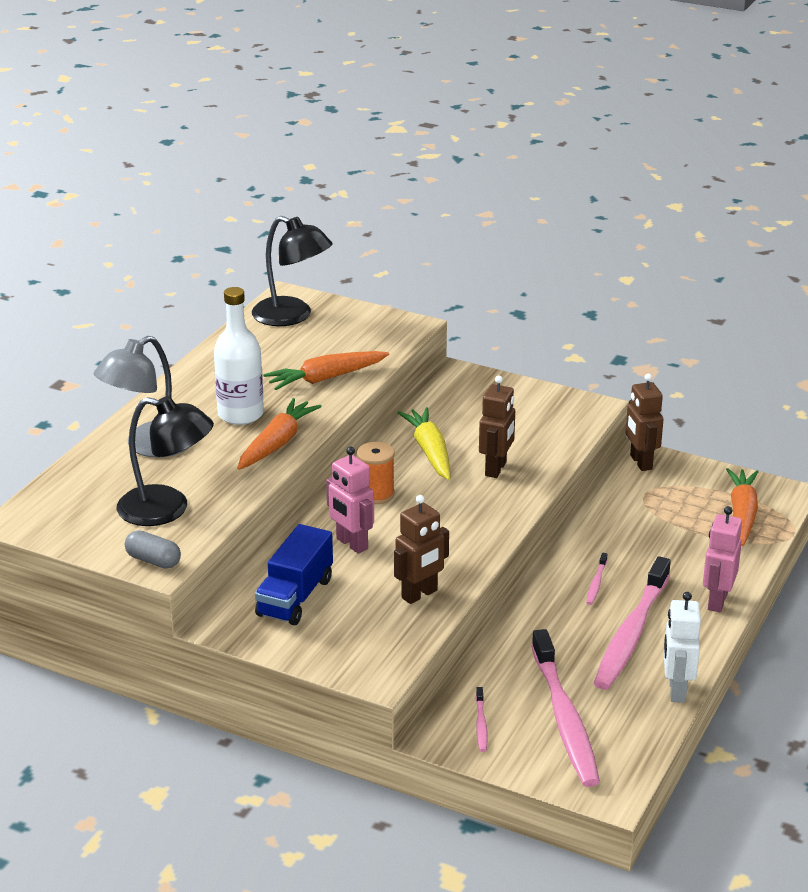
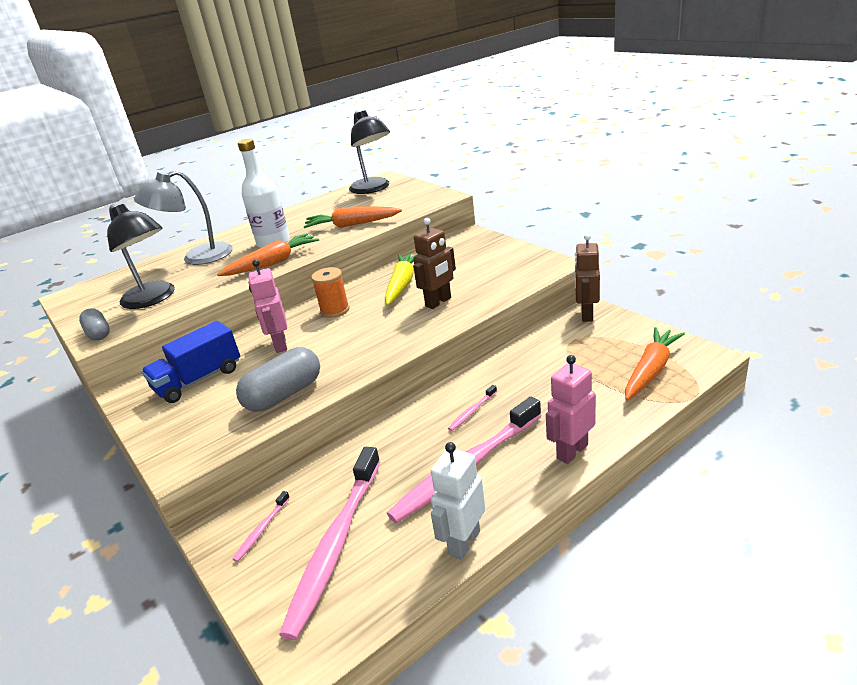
camera: 30 degrees right, 0 degrees up
brown robot [394,495,449,604] -> grey capsule [236,347,320,412]

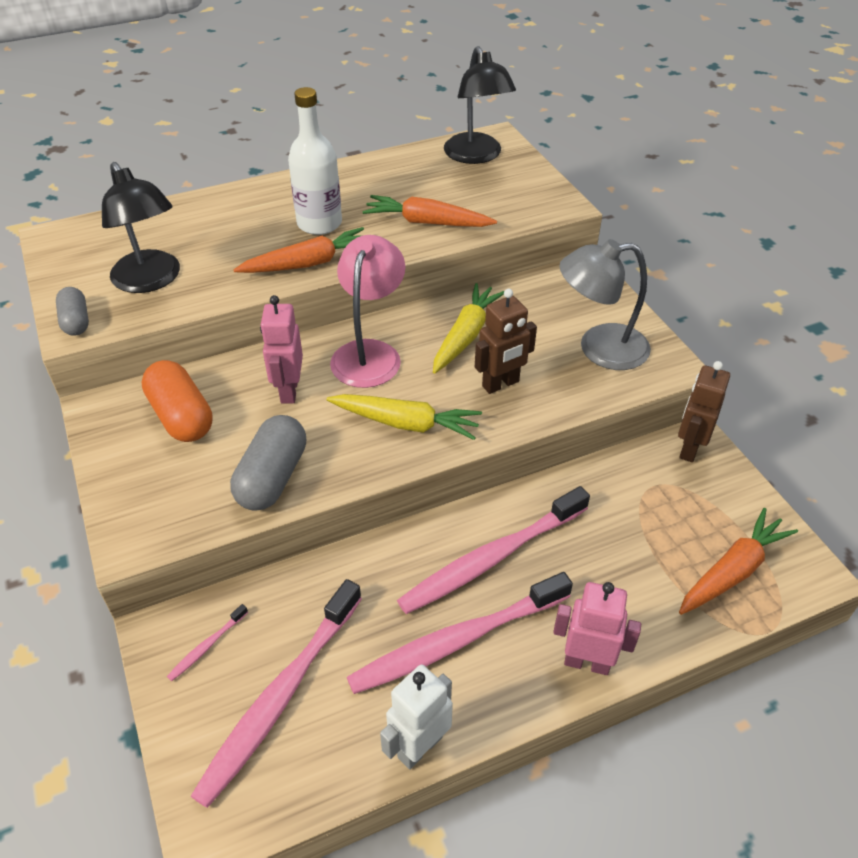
camera: 10 degrees right, 15 degrees up
grey lamp [134,170,233,265] -> grey lamp moved to [559,239,651,370]
blue truck [141,321,240,403] -> orange capsule [141,360,213,442]
grey capsule [236,347,320,412] -> grey capsule turned 45 degrees counterclockwise [230,415,306,511]
orange spool [311,267,349,318] -> pink lamp [330,235,405,388]
pink toothbrush [448,385,497,431] -> pink toothbrush [397,486,590,614], size x2.47
pink robot [546,355,596,464] -> pink robot turned 45 degrees clockwise [553,582,641,675]
none -> yellow carrot [326,394,482,440]

